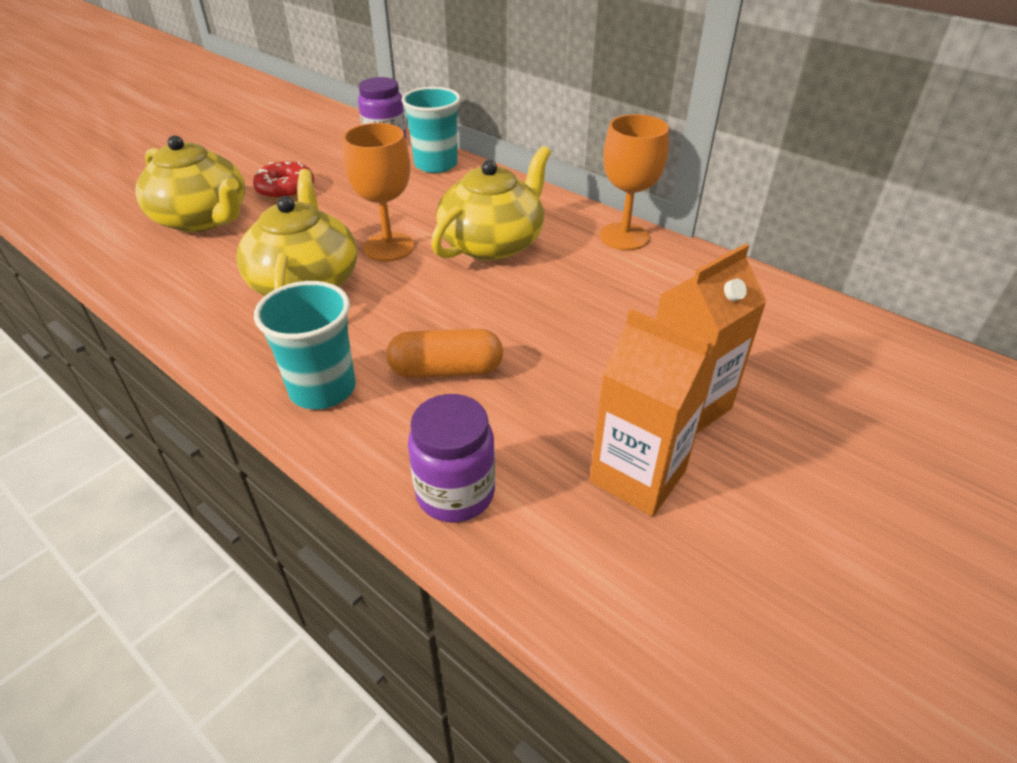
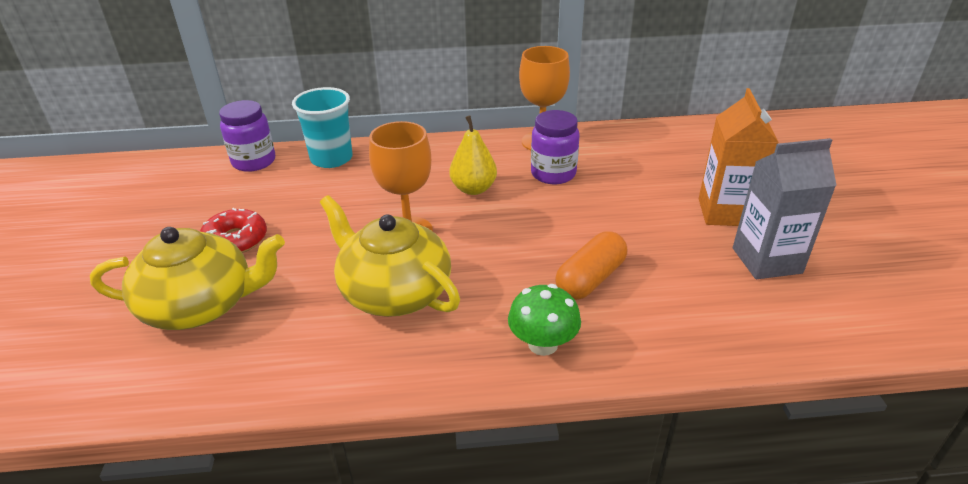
camera: 45 degrees left, 5 degrees down
turquoise cup [254,281,356,409] -> green mushroom [508,284,581,356]
purple jar [408,394,495,523] -> purple jar moved to [531,110,580,184]
yellow teapot [431,146,551,261] -> yellow pear [450,115,497,195]
orange carton [590,309,717,517] -> grey carton [733,138,837,279]

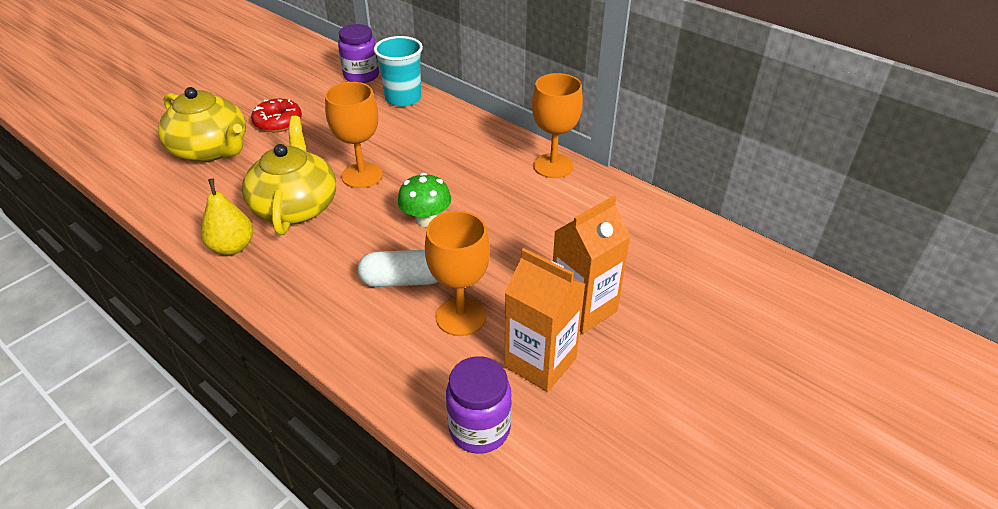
camera: 45 degrees right, 5 degrees up
yellow pear [450,115,497,195] -> yellow pear moved to [201,179,253,255]
green mushroom [508,284,581,356] -> green mushroom moved to [398,173,451,227]
purple jar [531,110,580,184] -> purple jar moved to [446,356,512,454]
orange capsule [555,231,627,300] -> white capsule [358,250,438,287]
grey carton [733,138,837,279] -> orange carton [505,248,585,392]
none -> orange goblet [425,211,490,336]

